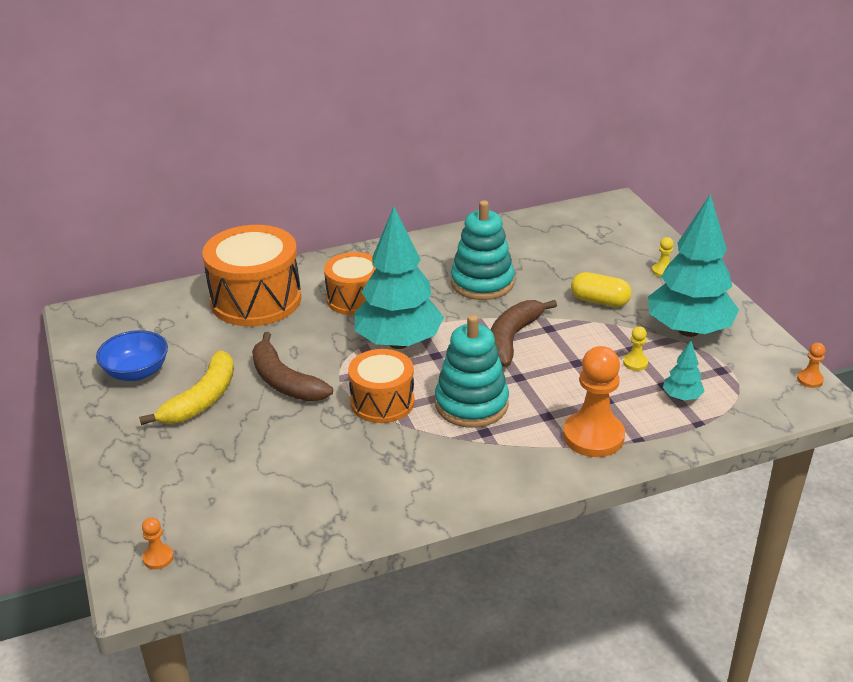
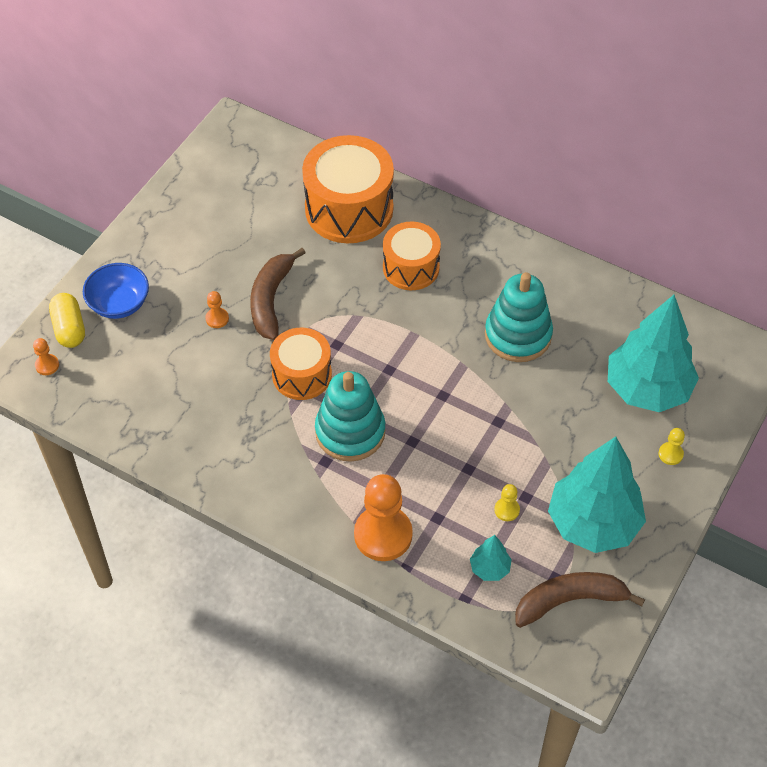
camera: 50 degrees right, 20 degrees up
blue bowl [96,330,168,381] -> blue bowl moved to [83,263,149,319]
yellow banana [139,350,234,425] -> none
turquoise tree [354,207,444,349] -> turquoise tree moved to [608,295,699,412]
brown banana [491,300,557,367] -> brown banana moved to [515,572,645,628]
yellow capsule [571,272,632,307] -> yellow capsule moved to [49,293,85,348]
orange pawn [797,343,825,388] -> orange pawn moved to [205,291,229,328]

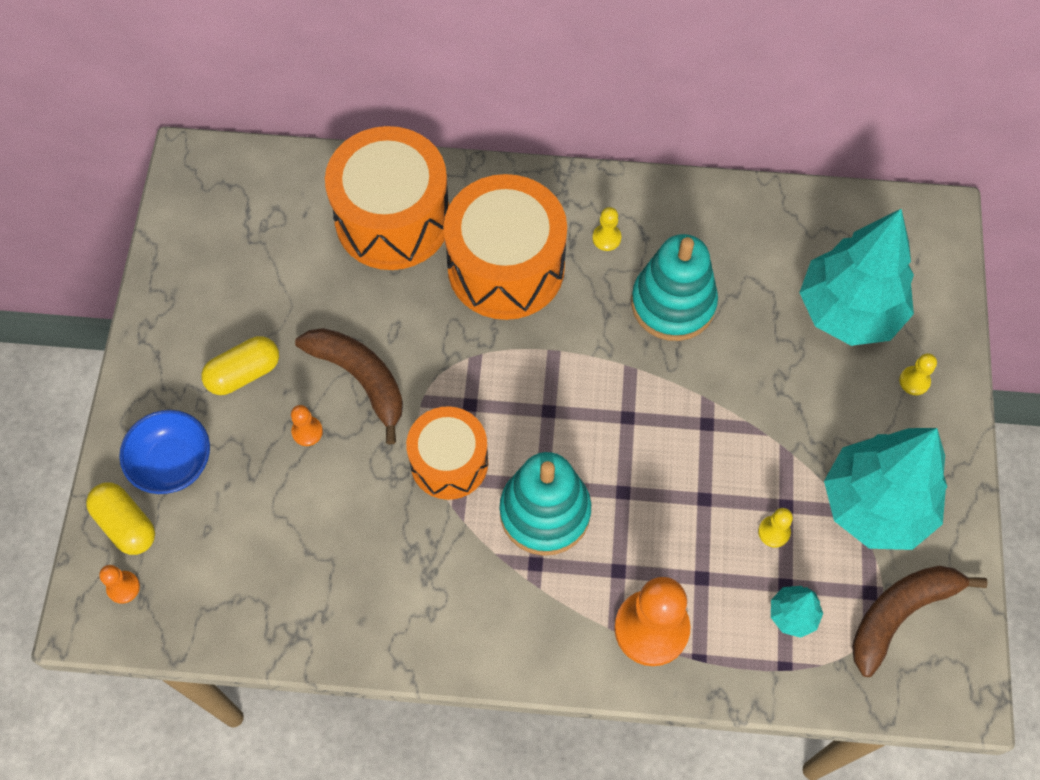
camera: 25 degrees left, 10 degrees up
brown banana [250,248,305,340] -> brown banana turned 150 degrees clockwise [295,328,403,444]
orange drum [383,222,441,290] -> orange drum [443,174,567,320], size x1.61
none -> yellow capsule [201,336,279,395]
none -> yellow pawn [592,207,621,251]

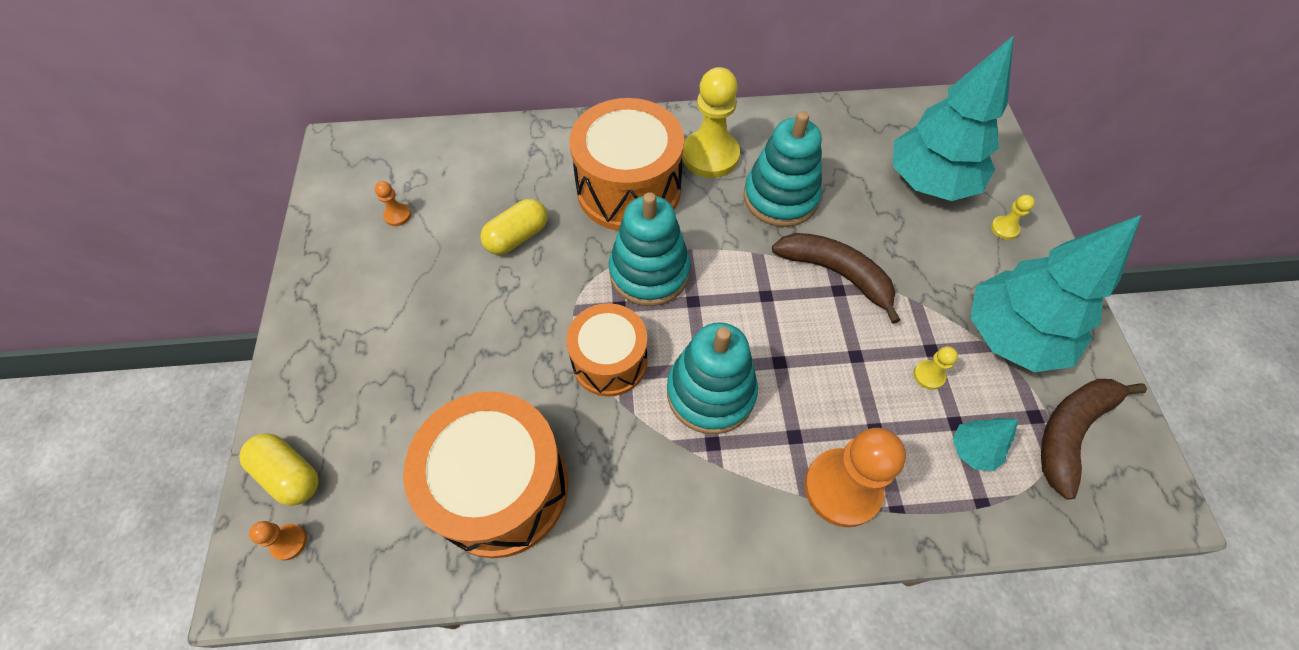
camera: 10 degrees left, 5 degrees down
blue bowl [119,410,210,494] -> none
yellow capsule [201,336,279,395] -> yellow capsule moved to [480,199,548,255]
orange pawn [291,405,323,446] -> orange pawn moved to [375,181,411,226]
brown banana [295,328,403,444] -> brown banana moved to [772,233,900,324]
orange drum [325,126,449,270] -> orange drum moved to [403,391,568,558]
yellow pawn [592,207,621,251] -> yellow pawn [682,67,740,178], size x2.28
none -> turquoise stacking toy [609,192,691,306]

